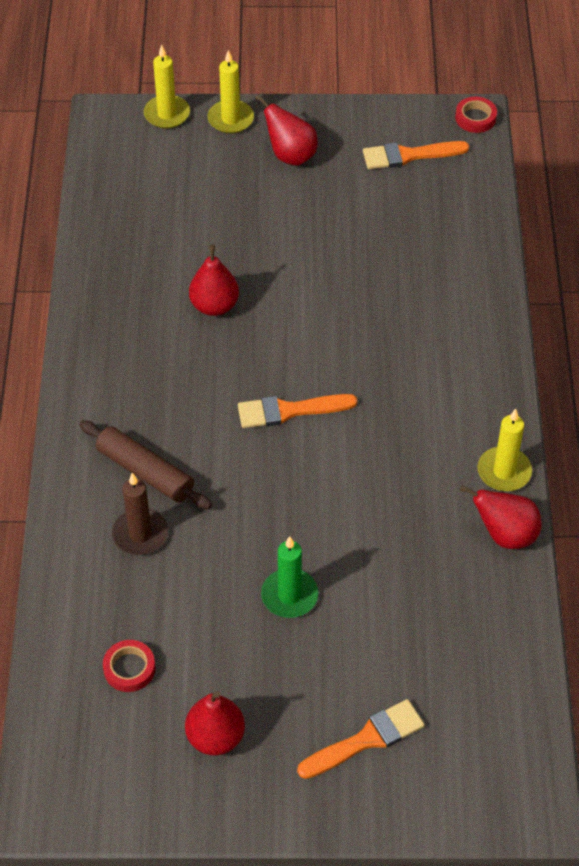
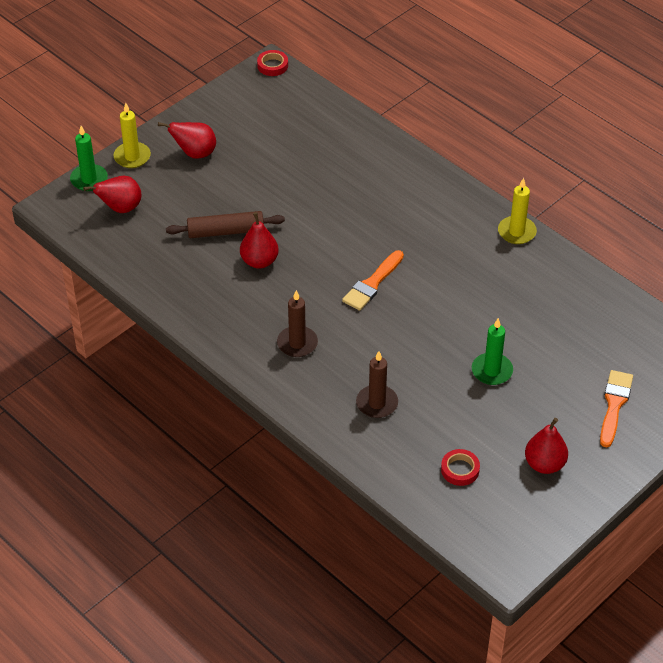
camera: 45 degrees left, 5 degrees down
brown rolling pin [79,420,212,509] -> brown rolling pin moved to [166,211,285,238]
yellow candle [144,45,190,129] -> green candle [70,126,108,191]
orange brush [363,141,469,169] -> none
red pear [460,485,542,549] -> red pear moved to [83,176,141,213]
none -> brown candle [277,290,318,357]

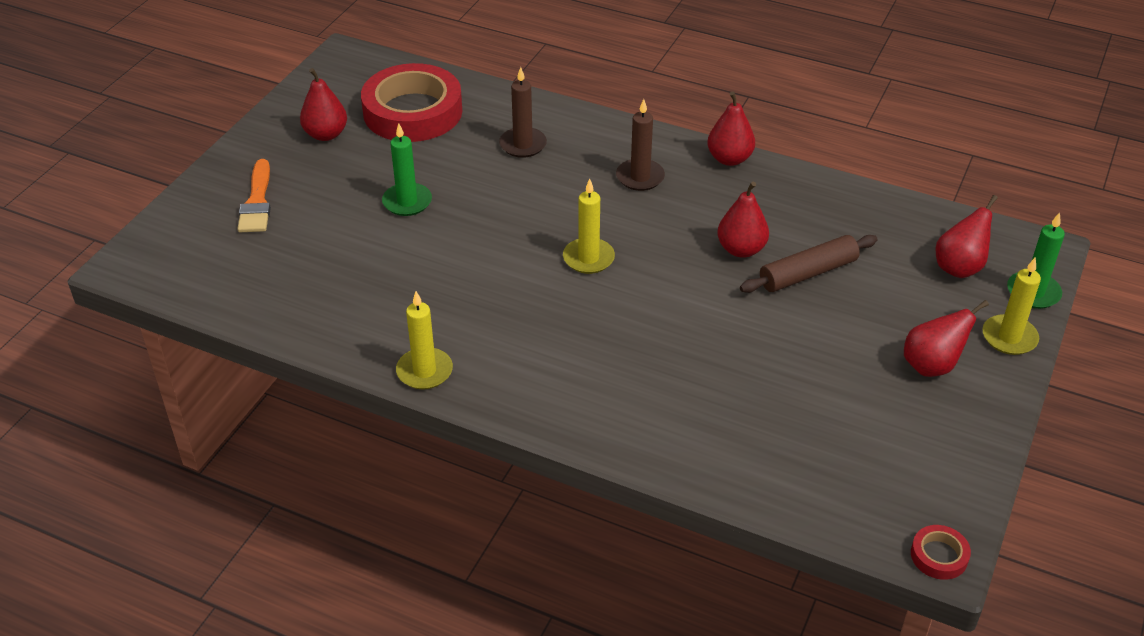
camera: 160 degrees right, 5 degrees down
orange brush [342,250,404,311] -> yellow candle [563,179,615,274]
red tape [441,449,480,486] -> red tape [361,63,462,142], size x2.44
none -> red pear [707,91,755,166]

